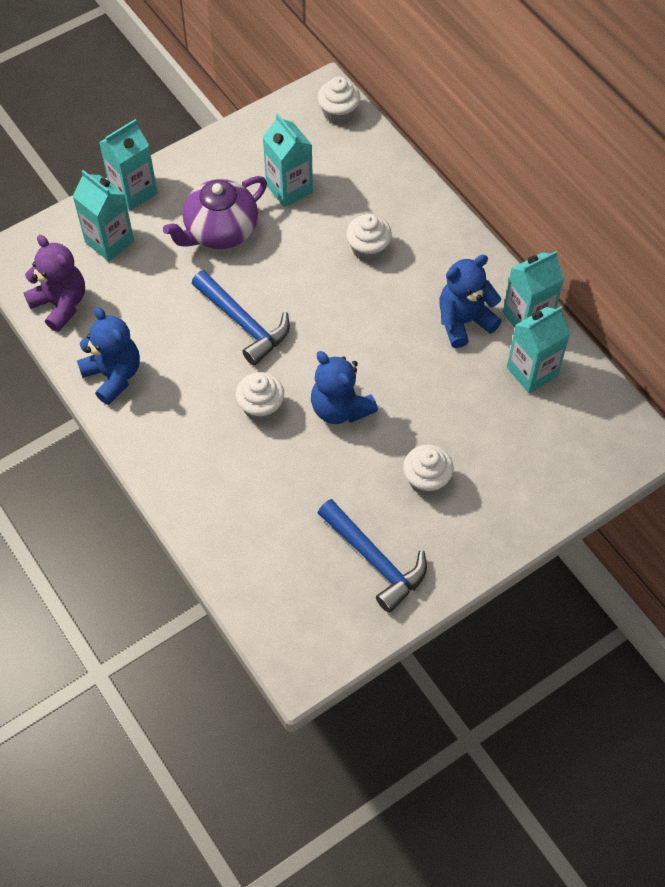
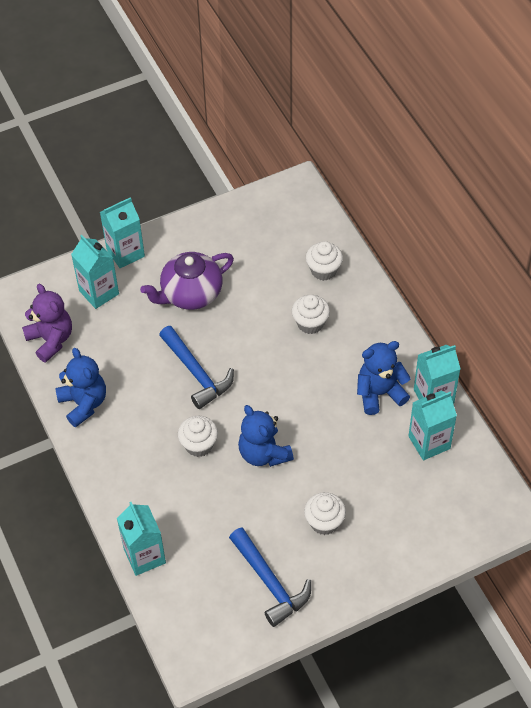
camera: 10 degrees right, 5 degrees down
turquoise carton [263,114,313,207] -> turquoise carton moved to [117,502,166,576]
white cupcake [317,76,360,125] -> white cupcake moved to [306,241,343,281]

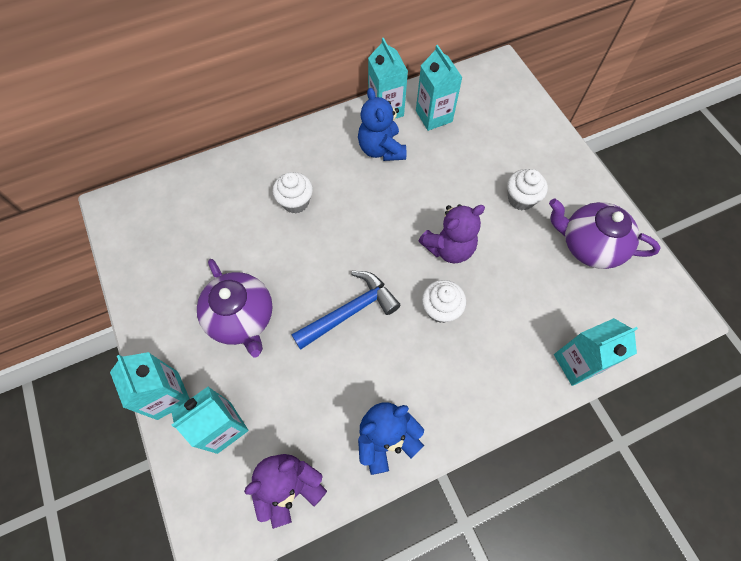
camera: 90 degrees left, 10 degrees up
blue hammer [229,528,311,627] -> purple teapot [549,199,661,269]
blue teddy bear [238,405,294,467] -> purple teddy bear [419,204,485,263]
white cupcake [306,241,343,281] -> none

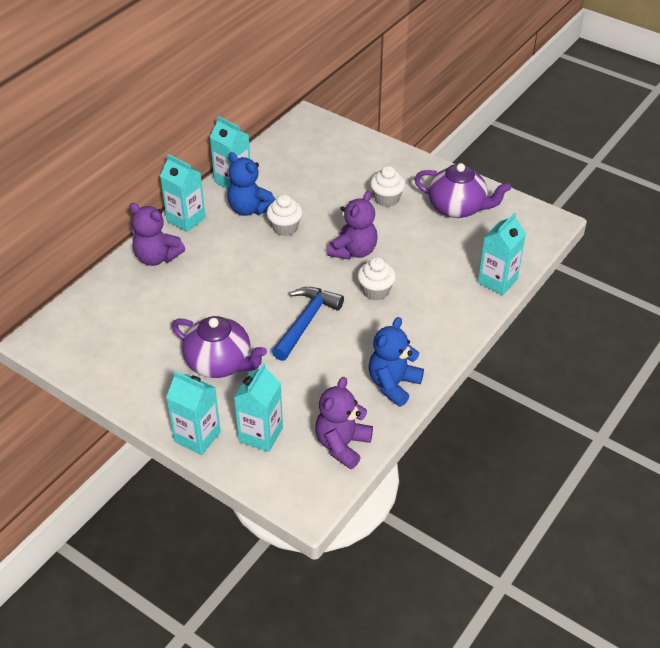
camera: 30 degrees left, 20 degrees down
white cupcake [273,172,313,214] -> white cupcake moved to [267,195,303,236]
turquoise carton [416,45,463,131] -> turquoise carton moved to [160,154,206,232]
purple teapot [549,199,661,269] -> purple teapot turned 150 degrees counterclockwise [414,163,511,218]
none -> purple teddy bear [129,203,185,266]

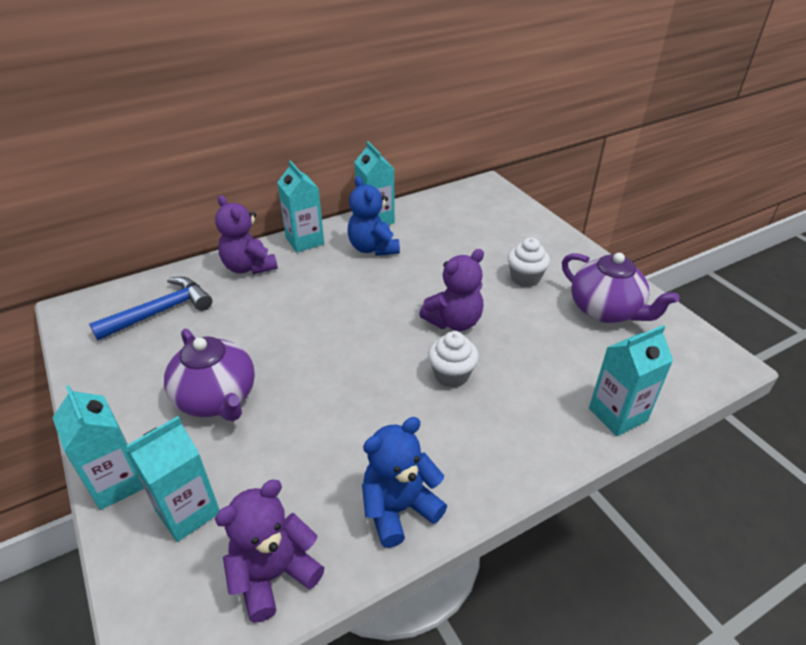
camera: 25 degrees right, 5 degrees down
white cupcake [267,195,303,236] -> none
blue hammer [272,287,344,361] -> blue hammer moved to [89,277,212,340]

